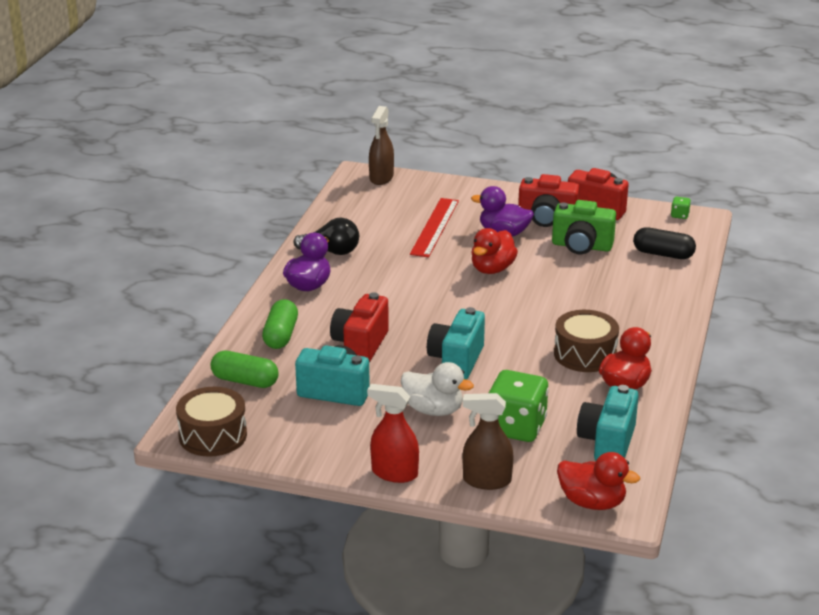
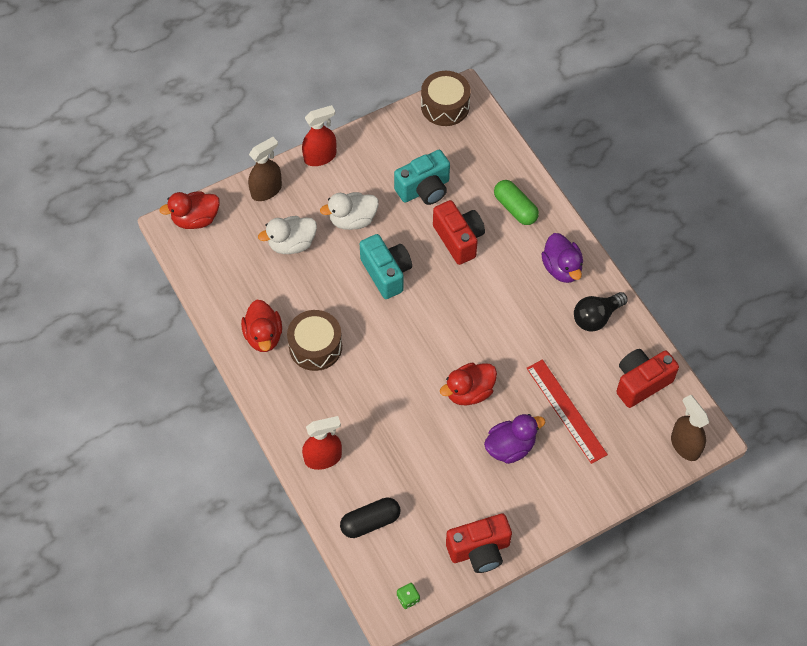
camera: 135 degrees right, 30 degrees up
green capsule [211,351,279,388] -> none
red duck [471,228,518,274] -> red duck turned 105 degrees counterclockwise [440,363,497,405]
green dice [489,370,549,442] -> white duck [258,216,317,254]
red camera [518,174,580,227] -> red camera moved to [616,349,679,408]
green camera [552,200,616,254] -> none
turquoise camera [577,385,639,460] -> none
none -> red spray bottle [302,416,342,470]

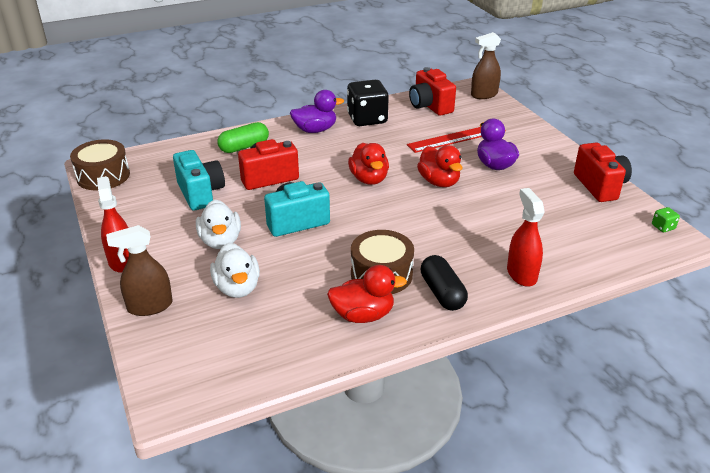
camera: 85 degrees left, 25 degrees down
red duck [159,192,220,229] -> red duck moved to [348,143,389,185]
brown spray bottle [248,137,282,201] -> brown spray bottle turned 75 degrees counterclockwise [106,225,173,316]
black capsule [340,497,400,538] -> black capsule moved to [421,255,468,311]
black light bulb [574,292,628,332] -> black dice [347,80,389,126]

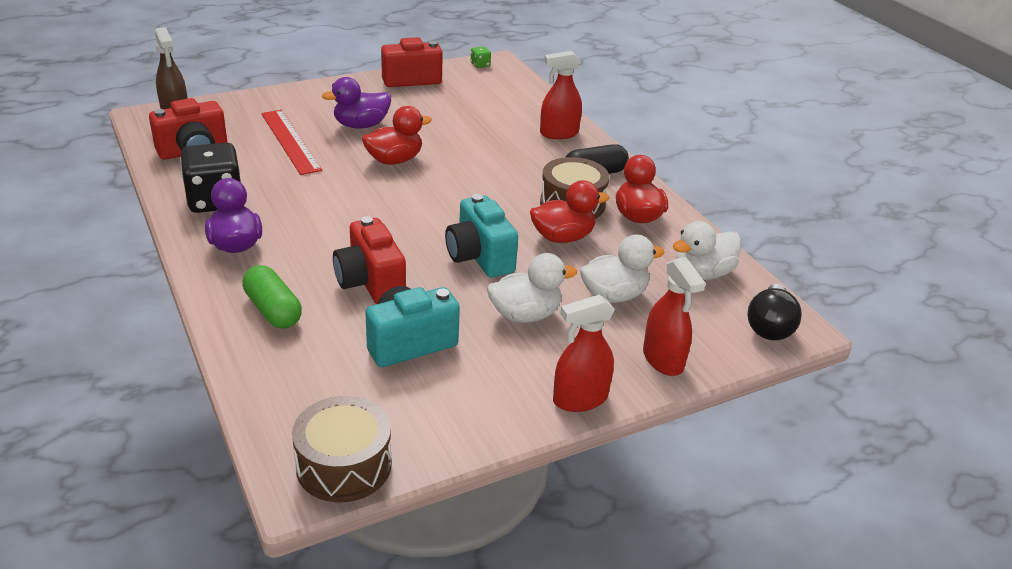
camera: 95 degrees left, 0 degrees up
brown spray bottle [106,225,173,316] -> red spray bottle [643,257,706,376]
red duck [348,143,389,185] -> red duck moved to [530,180,609,243]
none -> white duck [673,221,741,280]
none -> black light bulb [748,284,802,340]

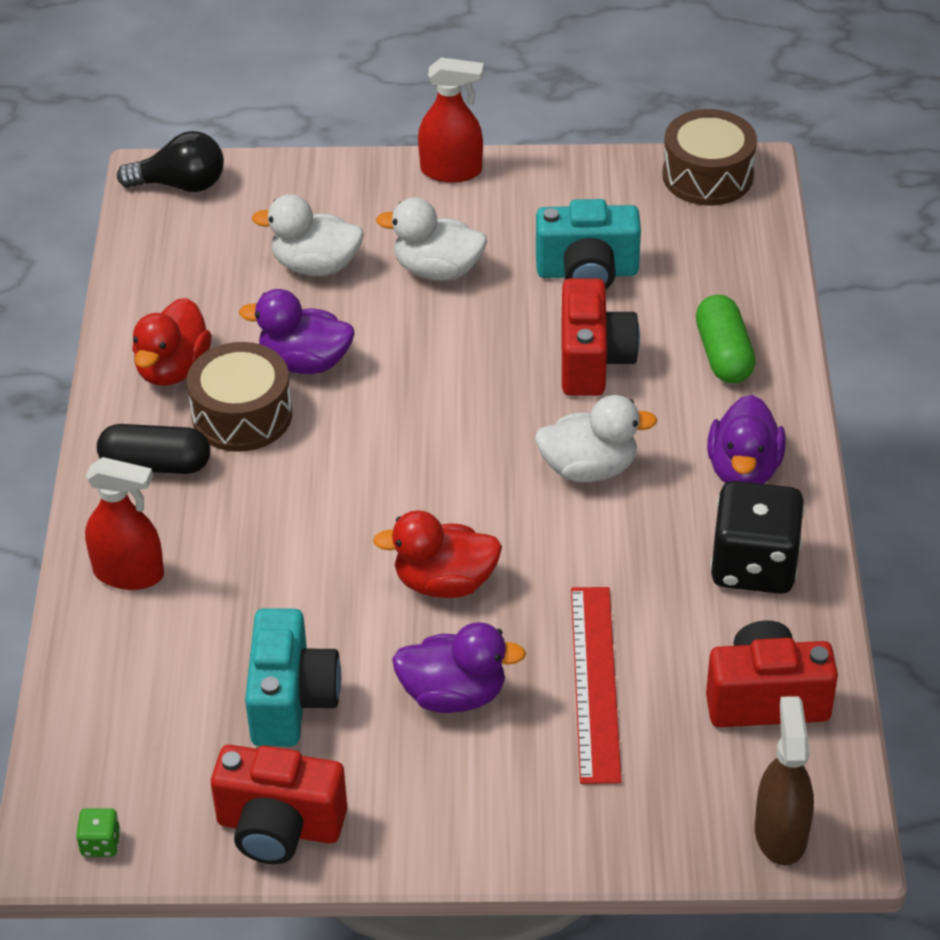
camera: 150 degrees left, 10 degrees up
turquoise camera [445,194,518,278] -> turquoise camera moved to [245,608,341,747]
red duck [530,180,609,243] -> purple duck [239,289,354,374]
red spray bottle [643,257,706,376] -> none
white duck [673,221,741,280] -> white duck moved to [535,395,658,482]
black light bulb [748,284,802,340] -> black light bulb turned 45 degrees clockwise [117,131,224,192]

